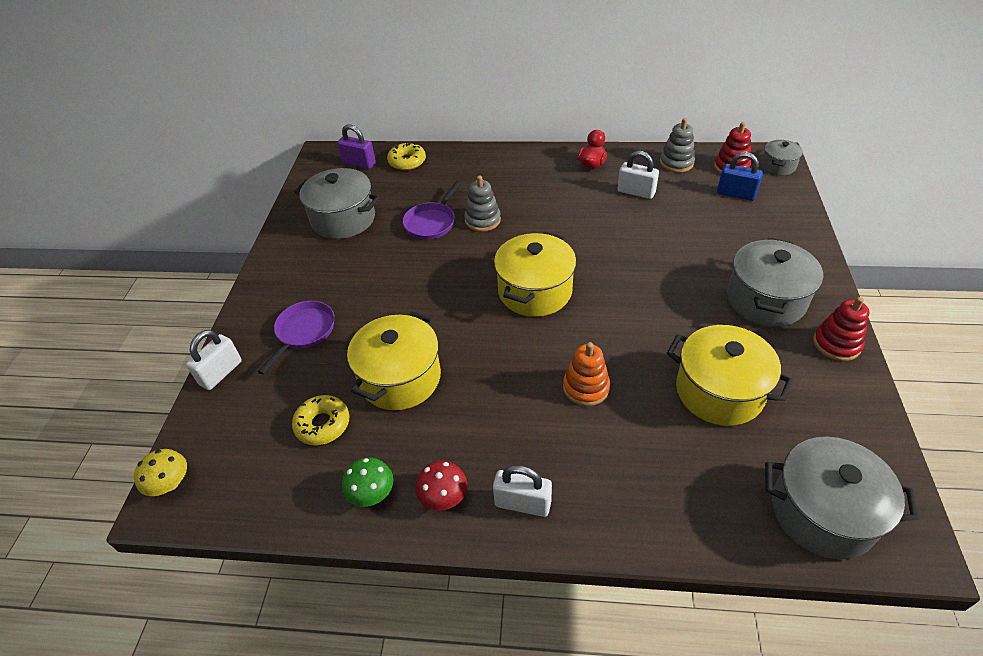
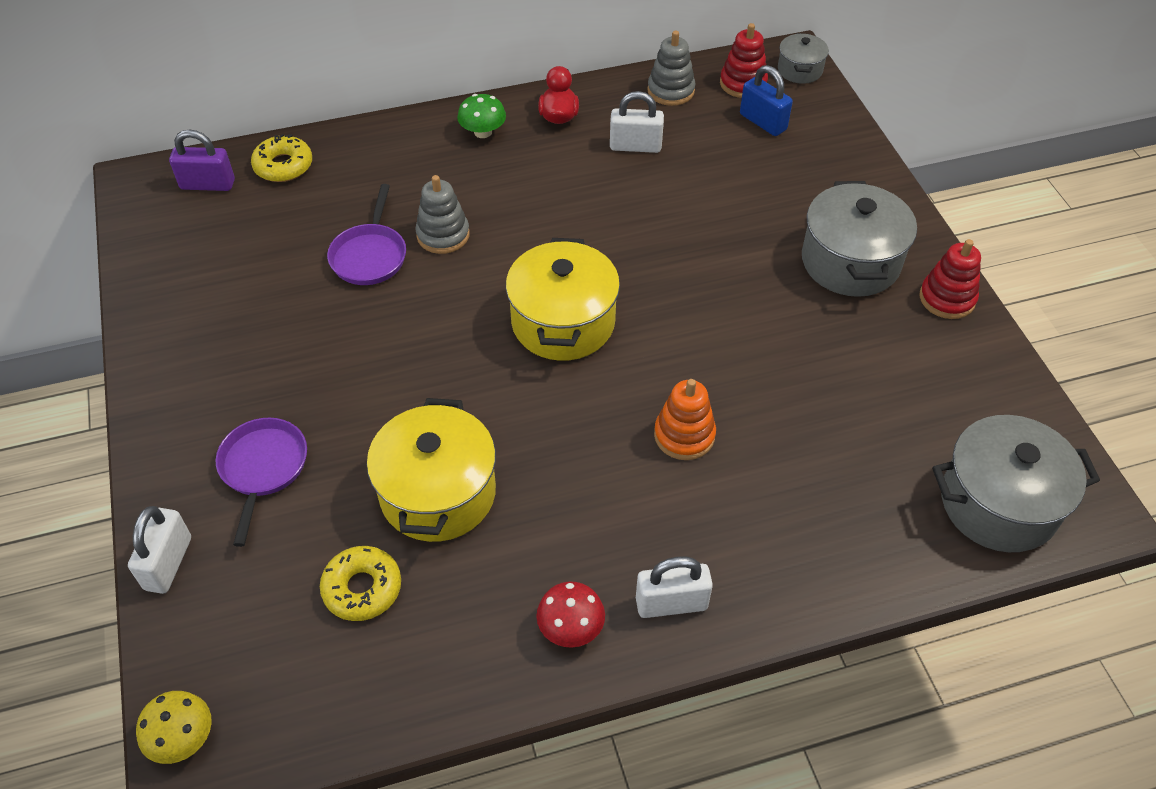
camera: 25 degrees left, 5 degrees up
grey pot [294,168,380,239] -> none
green mushroom [342,457,393,507] -> green mushroom moved to [457,94,506,138]
yellow pot [667,325,794,426] -> none
blue padlock [717,152,763,201] -> blue padlock turned 45 degrees clockwise [740,65,793,136]

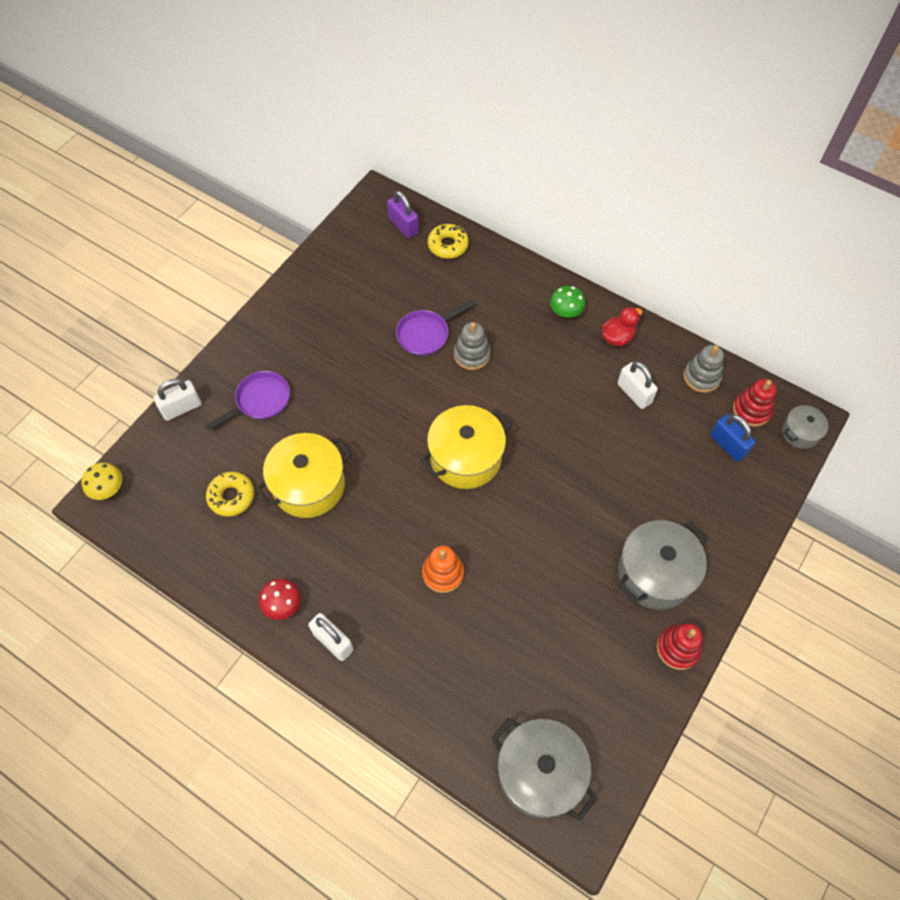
camera: 50 degrees right, 10 degrees up
blue padlock [740,65,793,136] -> blue padlock turned 45 degrees counterclockwise [710,414,756,462]

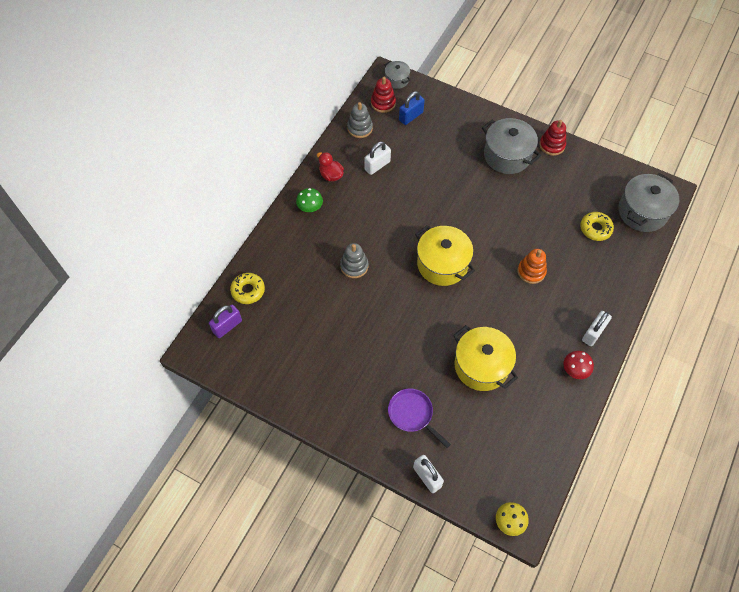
camera: 95 degrees left, 0 degrees up
yellow donut [206,472,254,517] -> yellow donut moved to [580,212,614,241]
purple pan [396,300,475,356] -> none

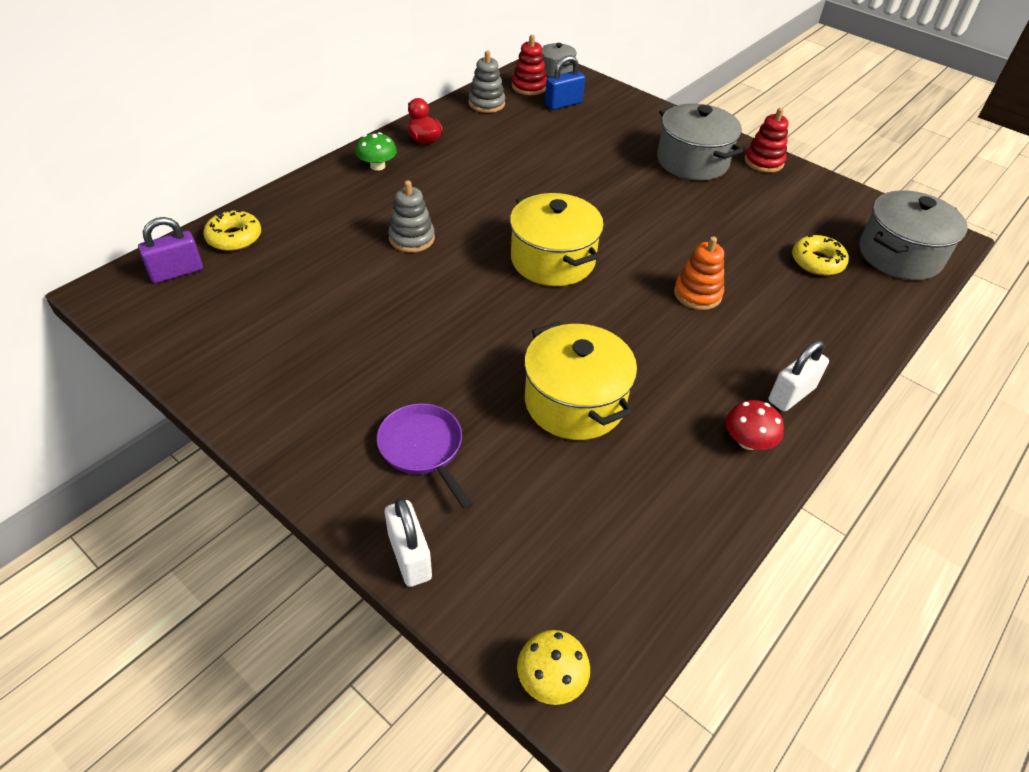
camera: 10 degrees right, 15 degrees down
white padlock [364,141,391,175] -> none

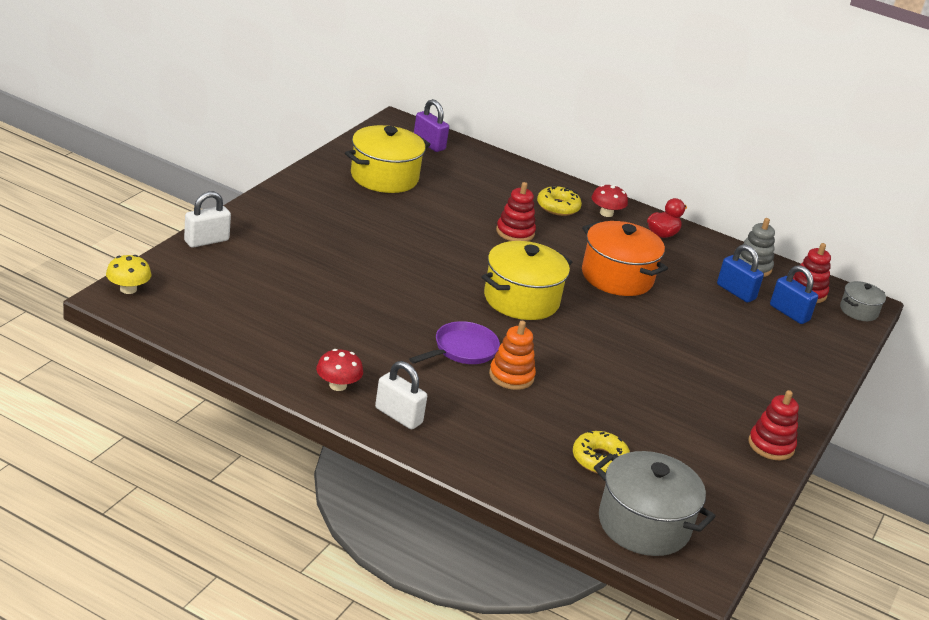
camera: 75 degrees right, 15 degrees down
yellow donut [203,209,261,251] -> yellow donut moved to [537,186,582,216]
green mushroom [356,132,397,171] -> red mushroom [592,185,628,217]
purple pan [377,403,473,510] -> purple pan moved to [409,321,500,364]
grey stacking toy [388,180,435,253] -> red stacking toy [496,182,536,241]
yellow pot [524,321,637,440] -> yellow pot moved to [345,125,431,193]
grey pot [657,103,743,181] -> none
none -> orange pot [582,221,668,296]
none -> blue padlock [717,244,764,303]

